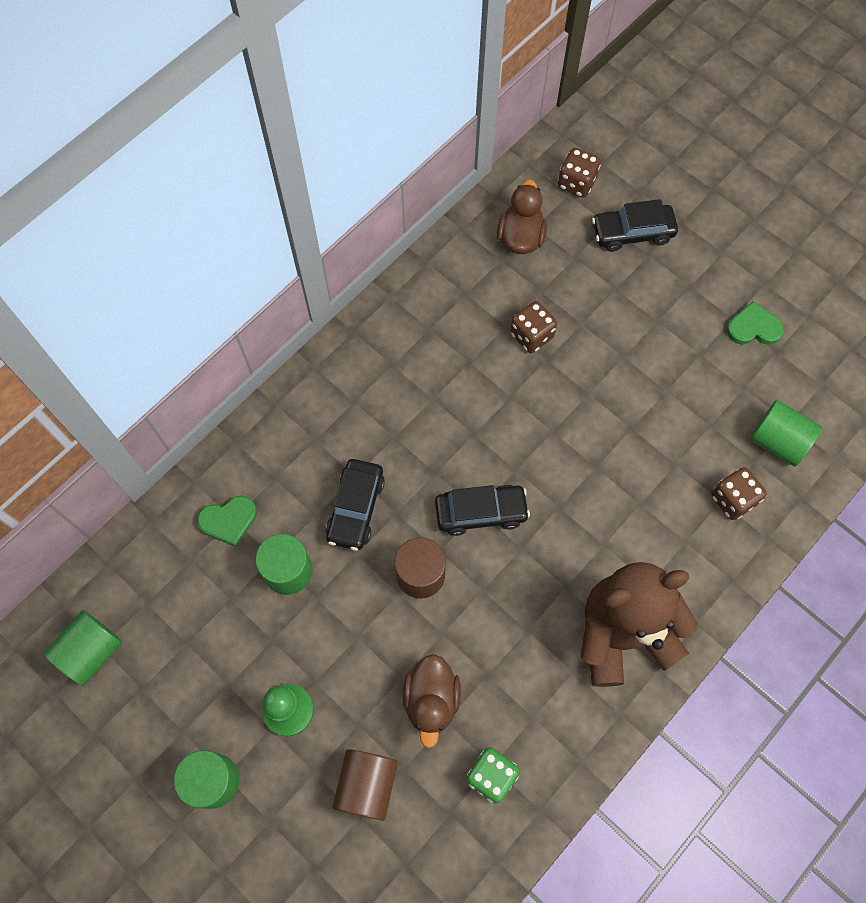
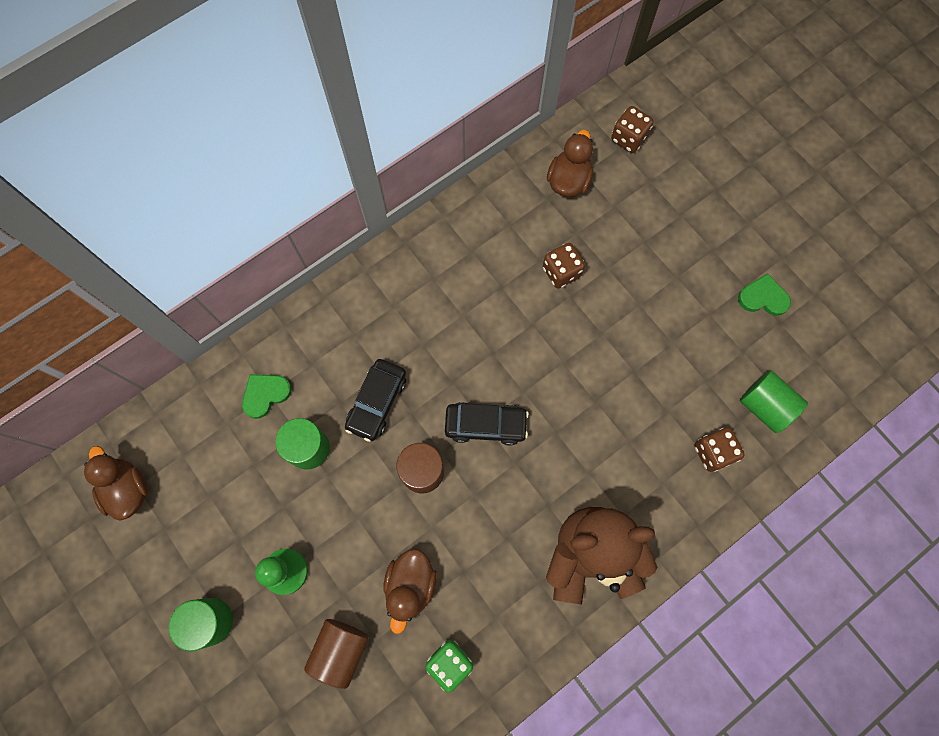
camera: 10 degrees right, 5 degrees up
green cylinder [44,610,122,686] -> brown duck [84,446,148,520]
green heart [197,496,257,547] -> green heart turned 150 degrees clockwise [242,374,292,419]
black car [592,199,678,252] -> none

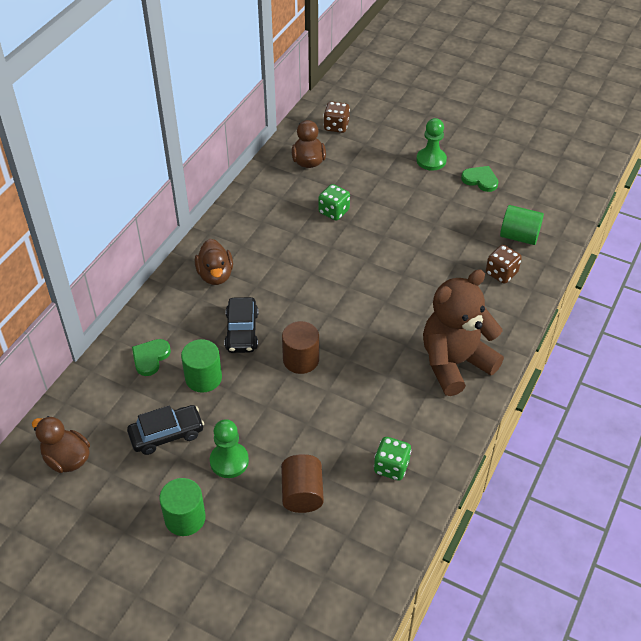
camera: 25 degrees left, 25 degrees down
brown duck [383,549,437,634] -> brown duck moved to [195,239,233,285]
black car [445,402,529,446] -> black car moved to [127,405,204,455]
brown dice [543,243,585,288] -> green dice [318,184,350,221]
green heart [738,273,791,316] -> green heart turned 45 degrees clockwise [461,166,498,192]
none -> green pawn [416,118,447,171]

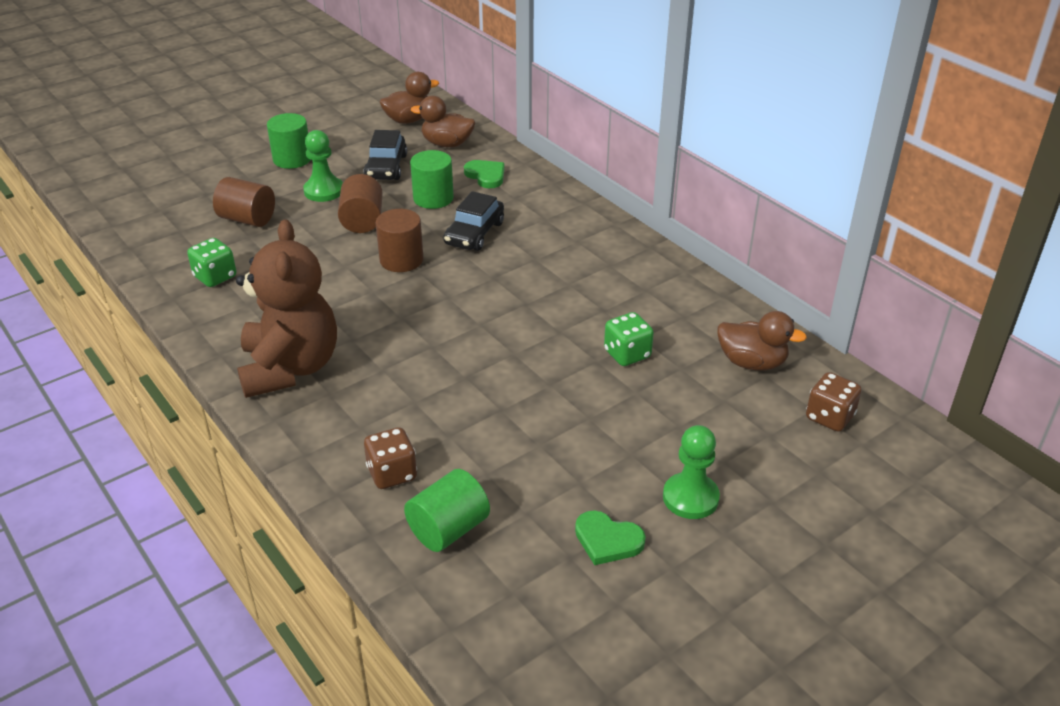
camera: 115 degrees right, 10 degrees down
brown duck [195,239,233,285] -> brown duck moved to [411,96,475,148]
black car [224,297,258,353] -> black car turned 90 degrees counterclockwise [443,191,504,251]
green heart [461,166,498,192] -> green heart turned 60 degrees clockwise [575,510,646,565]
none -> brown cylinder [338,174,383,233]

